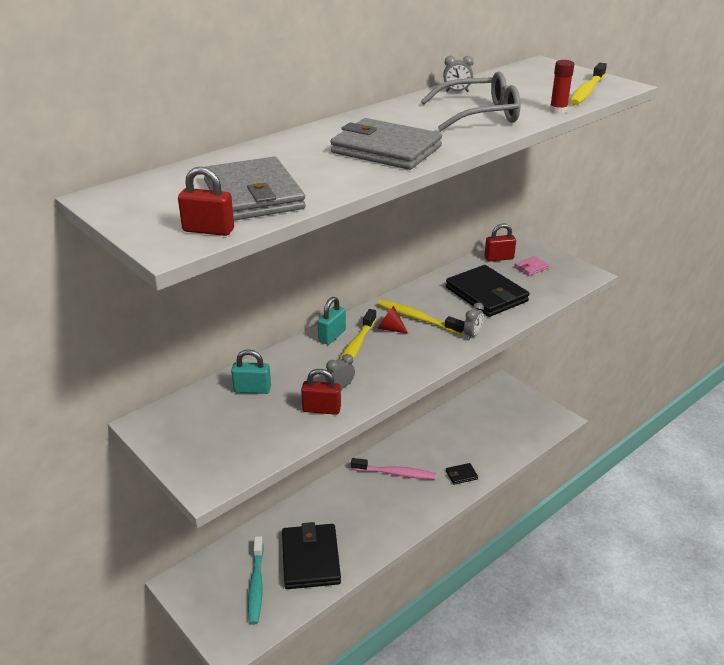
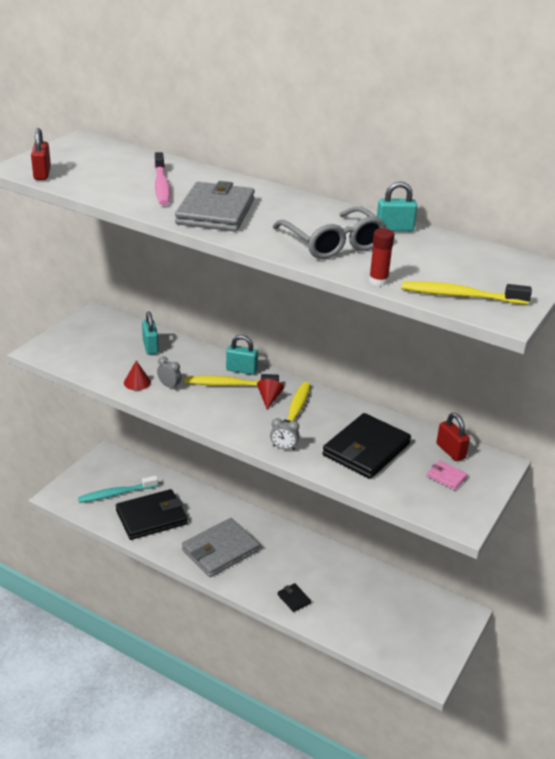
camera: 70 degrees right, 0 degrees up
grey wallet [204,157,306,220] -> grey wallet moved to [182,518,260,577]
red padlock [301,369,341,415] -> red cone [124,361,151,390]
pink toothbrush [351,458,436,479] -> pink toothbrush moved to [154,152,170,206]
grey clock [443,56,474,92] -> turquoise padlock [377,181,417,232]

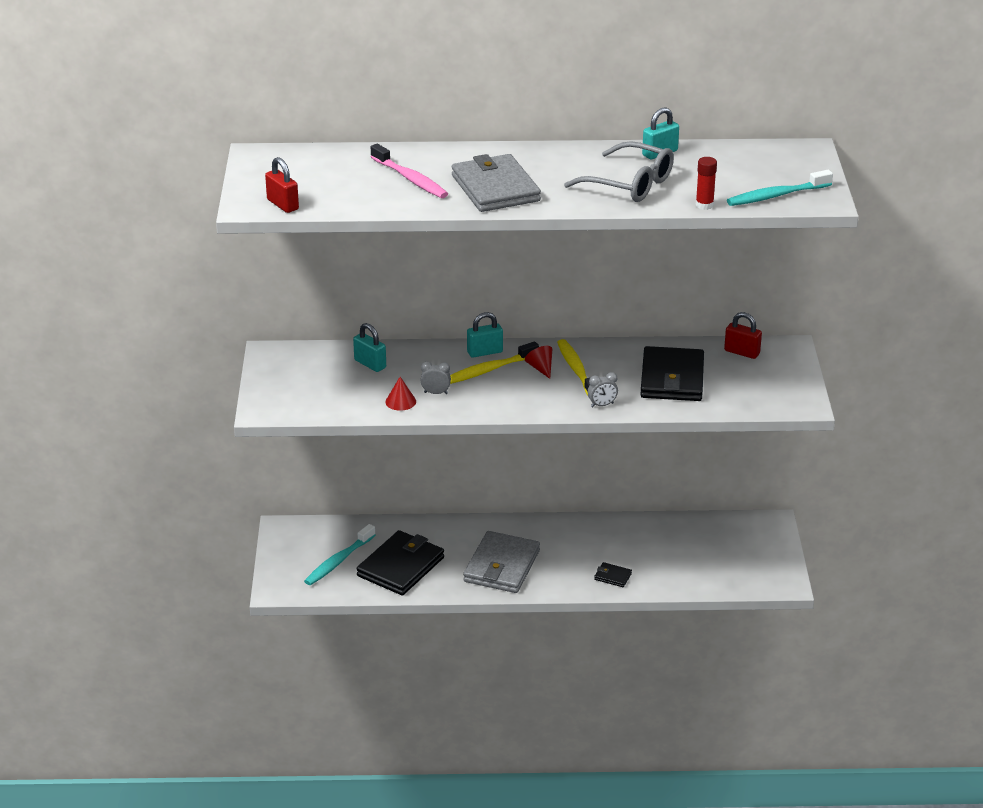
camera: 30 degrees left, 0 degrees up
yellow toothbrush [402,281,532,305] -> turquoise toothbrush [727,170,833,206]
pink wallet [426,460,468,490] -> none

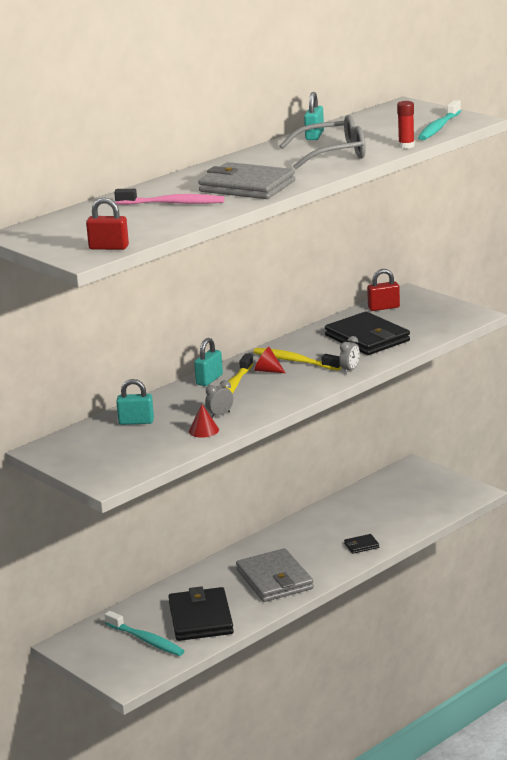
camera: 40 degrees left, 10 degrees down
turquoise toothbrush [304,524,375,585] -> turquoise toothbrush turned 45 degrees counterclockwise [105,611,184,656]

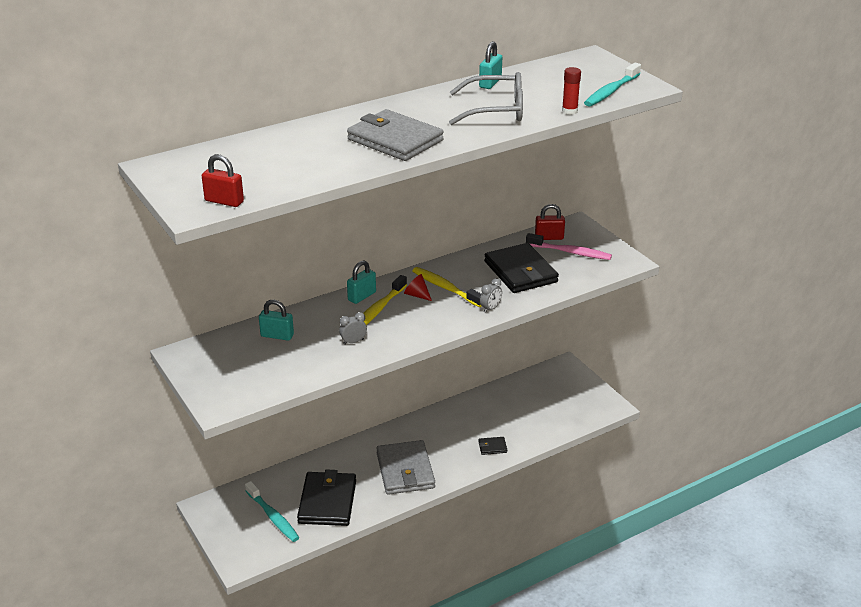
camera: 10 degrees right, 10 degrees up
pink toothbrush [114,189,224,205] -> pink toothbrush moved to [526,233,612,260]
red cone [189,404,219,438] -> none

